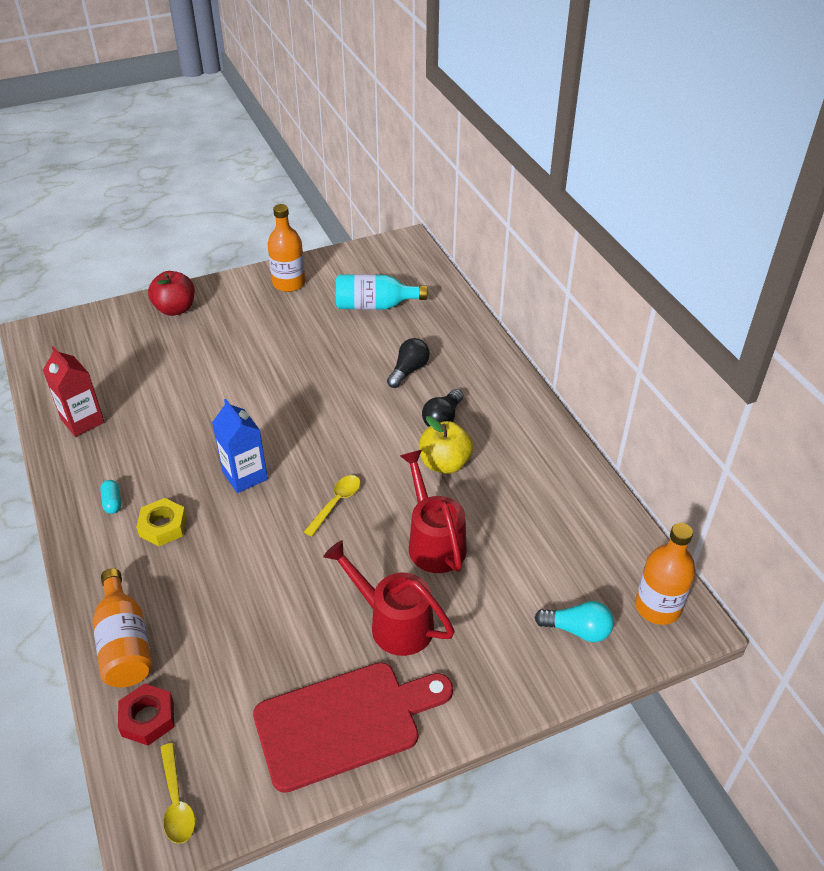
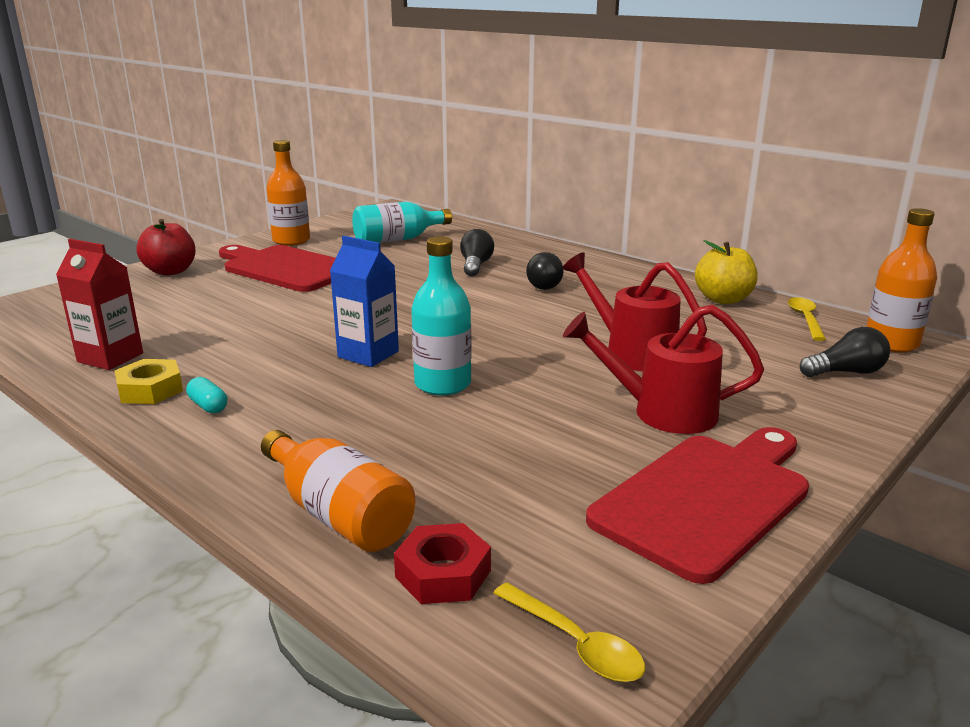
camera: 25 degrees left, 20 degrees down
yellow nut [136,498,187,546] -> yellow nut moved to [115,359,183,404]
yellow spoon [304,475,361,536] -> yellow spoon moved to [788,297,826,341]
yellow apple [420,416,473,474] -> yellow apple moved to [695,240,758,304]
turquoise light bulb [534,601,614,642] -> black light bulb [800,327,890,377]
none -> red cutting board [219,245,336,292]
none -> turquoise bottle [411,236,472,396]

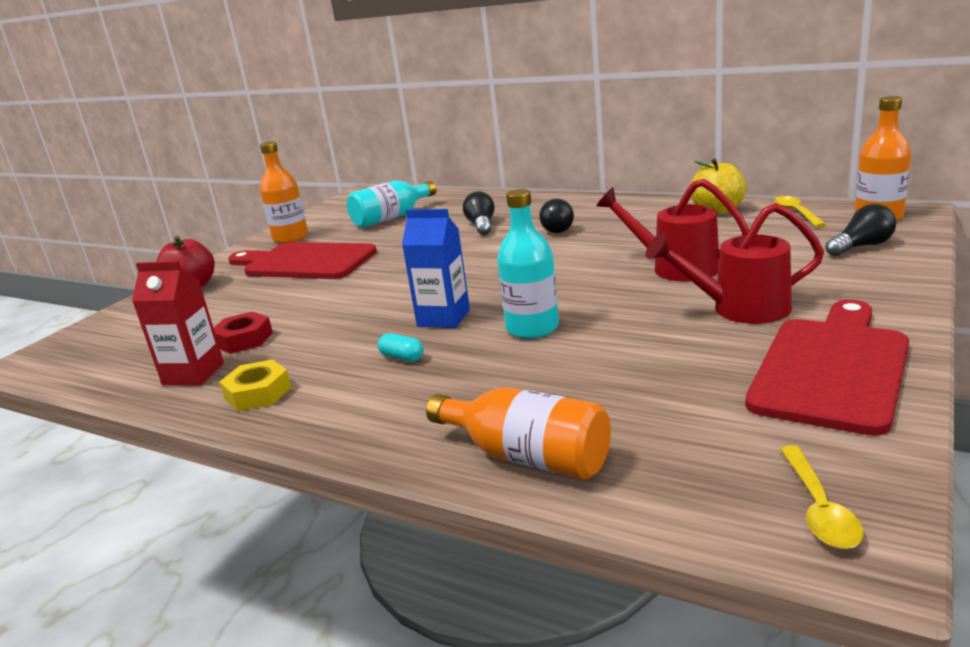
camera: 10 degrees left, 0 degrees up
turquoise capsule [186,377,227,413] -> turquoise capsule moved to [378,333,424,362]
red nut [394,523,491,604] -> red nut moved to [214,312,273,354]
yellow spoon [493,583,645,682] -> yellow spoon turned 60 degrees clockwise [780,445,863,549]

